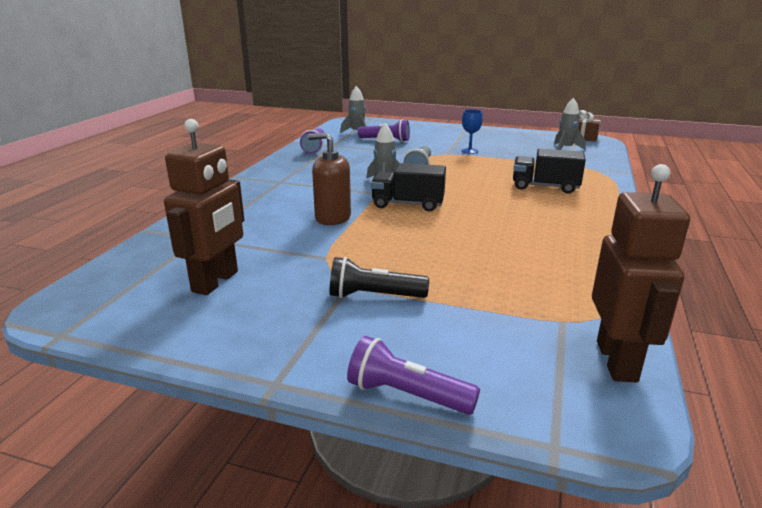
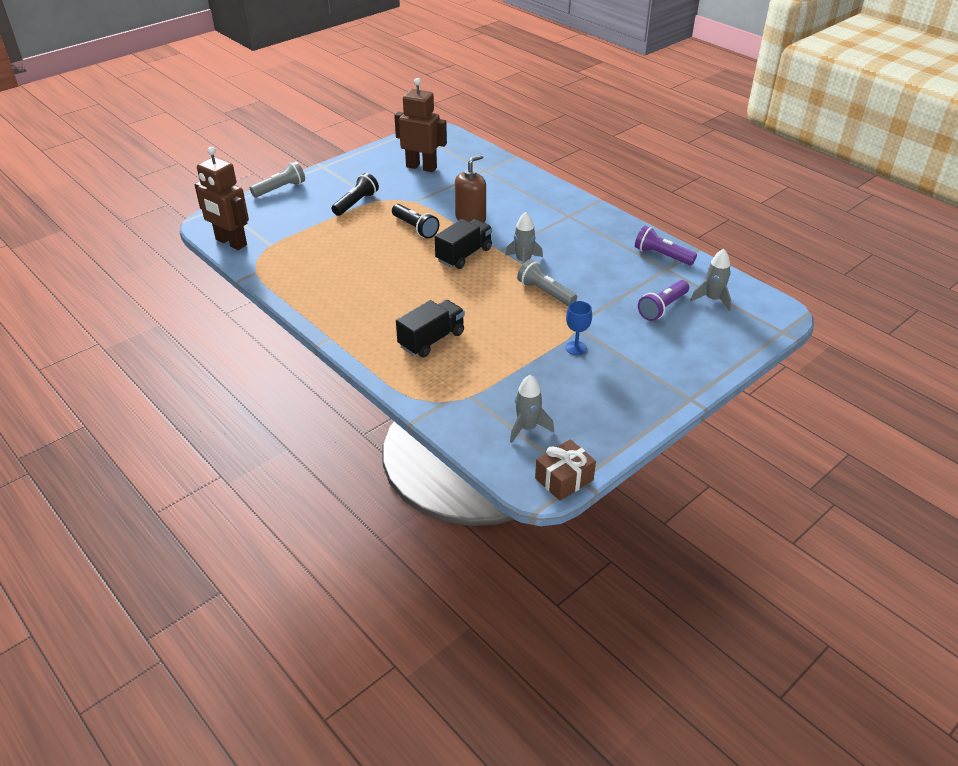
camera: 120 degrees right, 15 degrees up
brown robot [164,119,244,295] -> brown robot turned 150 degrees clockwise [394,78,447,172]
purple flashlight [347,336,480,415] -> grey flashlight [250,161,305,197]
none -> black flashlight [392,204,439,239]

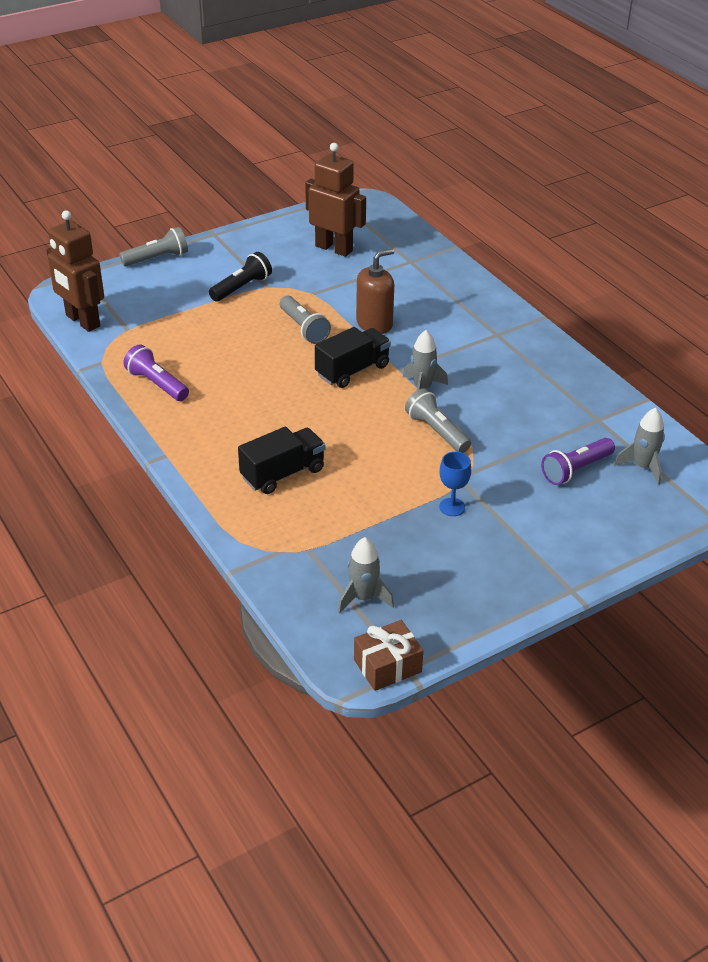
camera: 10 degrees right, 0 degrees up
black flashlight [392,204,439,239] -> grey flashlight [280,296,331,344]
purple flashlight [635,226,697,265] -> purple flashlight moved to [123,344,189,401]

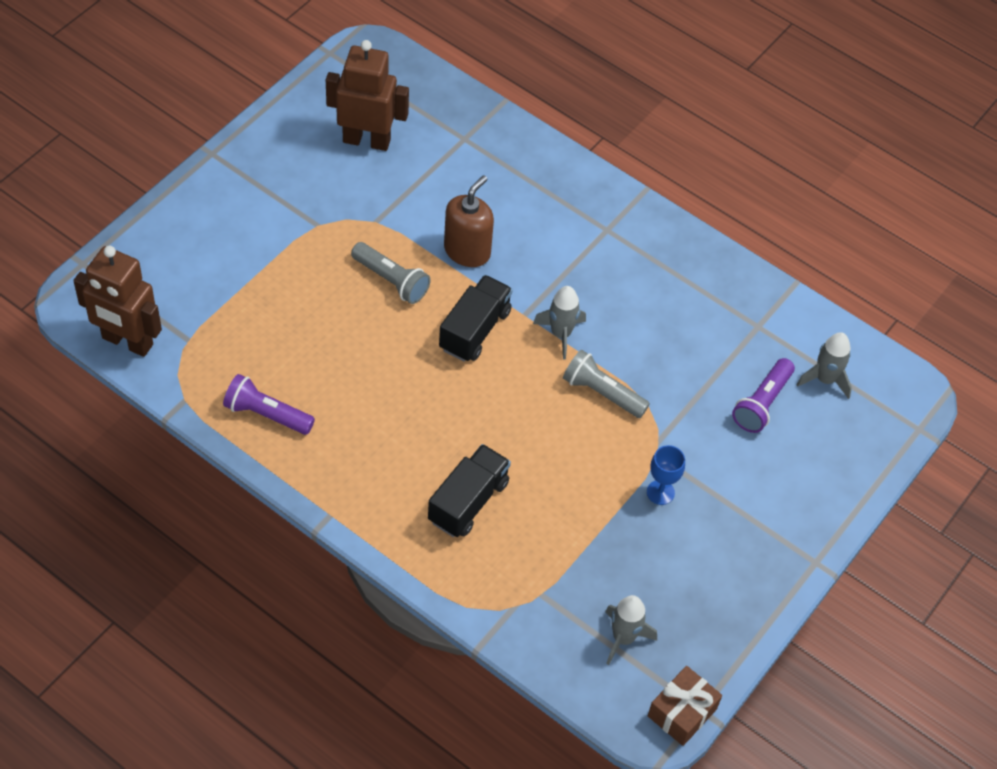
camera: 25 degrees left, 15 degrees up
grey flashlight [119,227,188,266] -> none
black flashlight [209,252,272,302] -> none

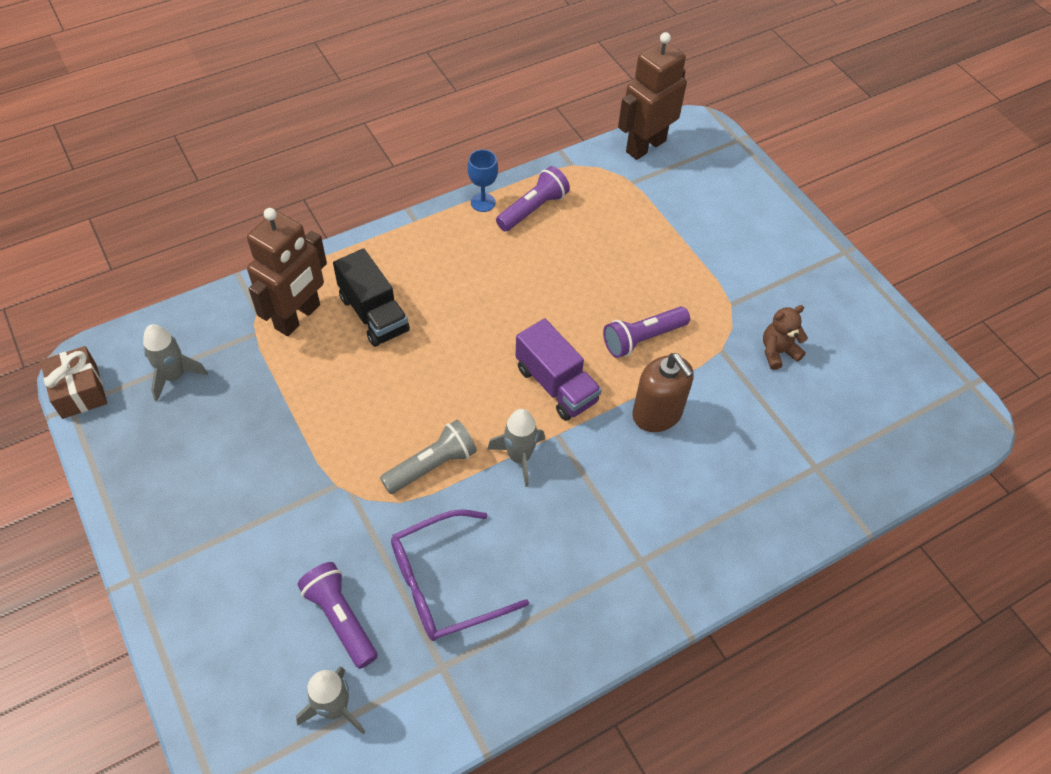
camera: 115 degrees right, 0 degrees up
brown robot [326,40,409,151] -> brown robot moved to [247,208,327,336]
grey flashlight [351,242,431,304] -> purple flashlight [603,306,690,358]
black truck [439,275,513,362] -> purple truck [515,318,602,421]
blue goblet [647,445,685,505] -> blue goblet moved to [467,149,498,212]
none -> purple glasses [391,509,529,641]
none -> brown teddy bear [763,305,808,370]

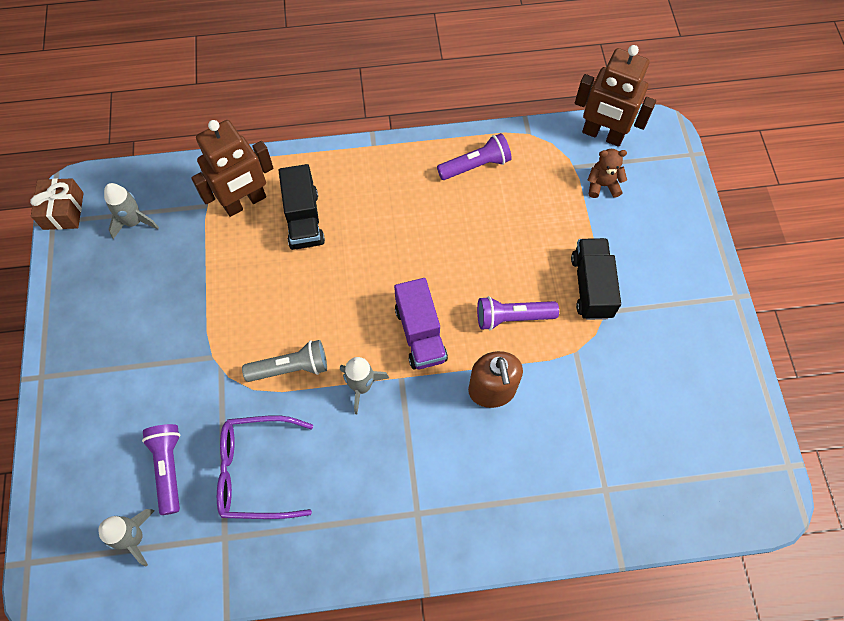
camera: 25 degrees right, 10 degrees up
blue goblet [467,149,498,212] -> none
brown robot [618,32,687,160] -> brown robot turned 135 degrees counterclockwise [575,45,656,147]
brown teddy bear [763,305,808,370] -> brown teddy bear moved to [587,149,627,198]
none -> black truck [571,238,621,320]

